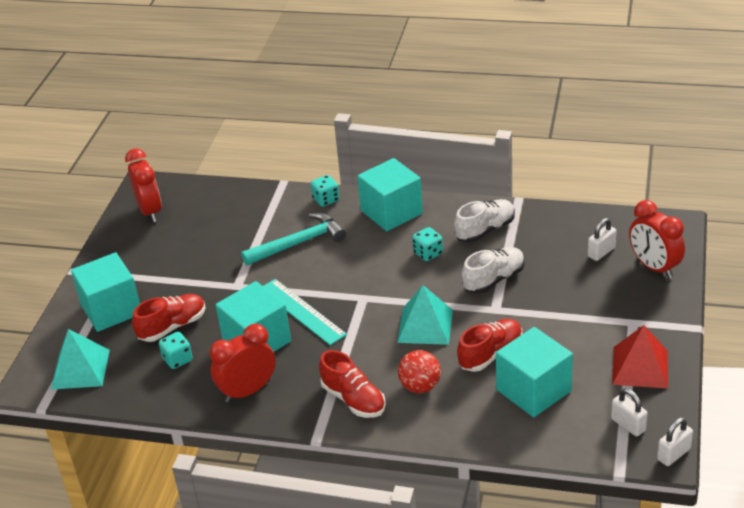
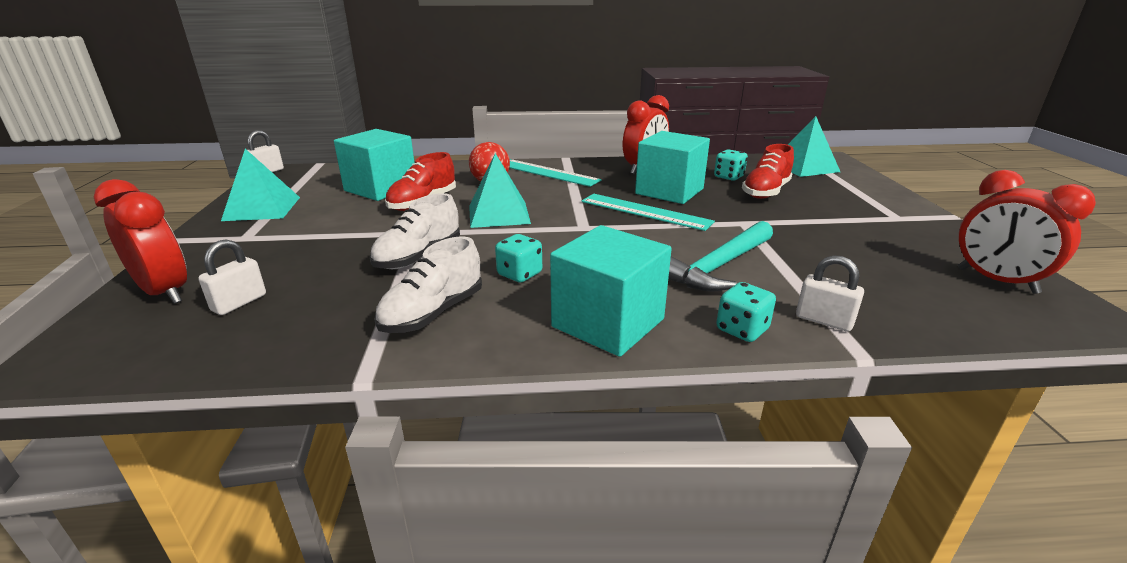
camera: 160 degrees right, 10 degrees down
turquoise cube [71,252,140,332] -> none
red shoe [319,350,386,418] -> turquoise ruler [509,159,602,187]
white padlock [611,388,647,437] -> white padlock moved to [796,255,864,332]
red pyramid [612,325,668,389] -> turquoise pyramid [221,149,300,221]

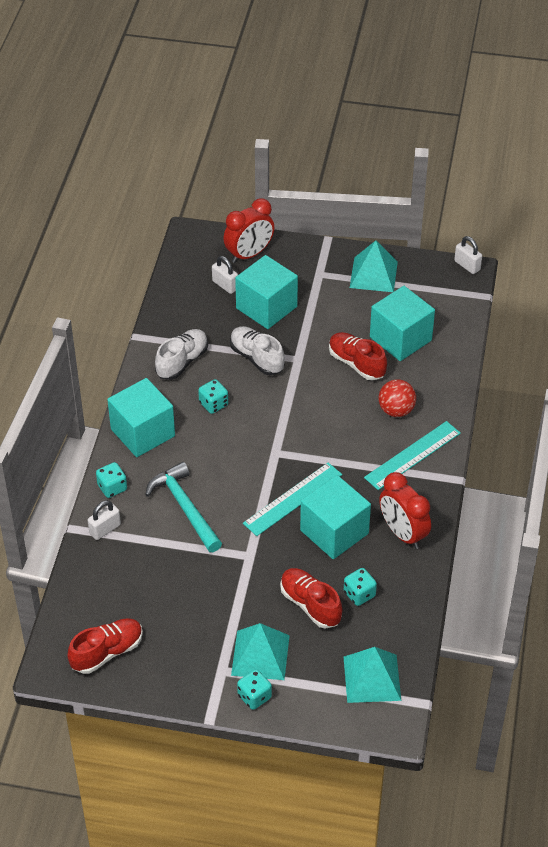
camera: 105 degrees right, 20 degrees up
white shoe [374,236,482,333] -> white shoe turned 75 degrees clockwise [155,329,208,380]
turquoise pyramid [469,153,531,228] -> turquoise pyramid moved to [231,623,290,680]
red clock [958,170,1096,294] -> red shoe [68,618,143,674]
none -> turquoise cube [235,255,298,329]
none -> turquoise dice [237,669,272,710]

